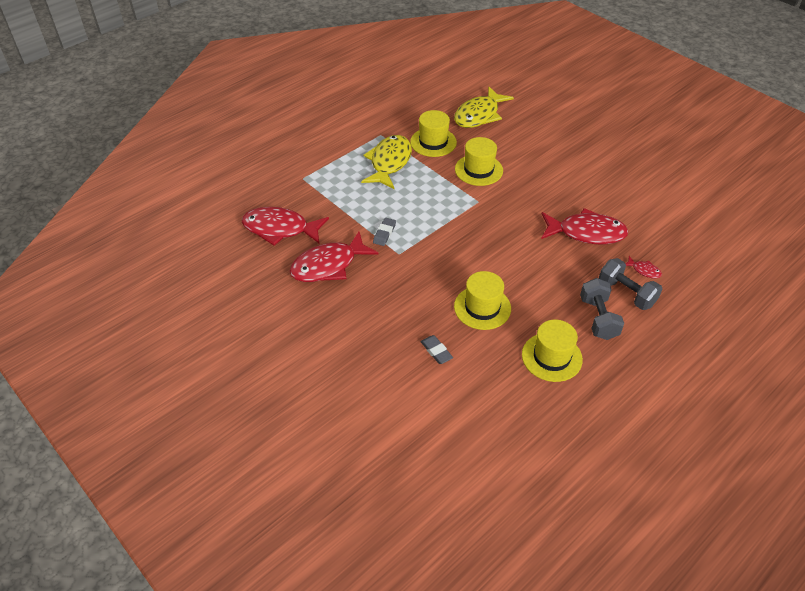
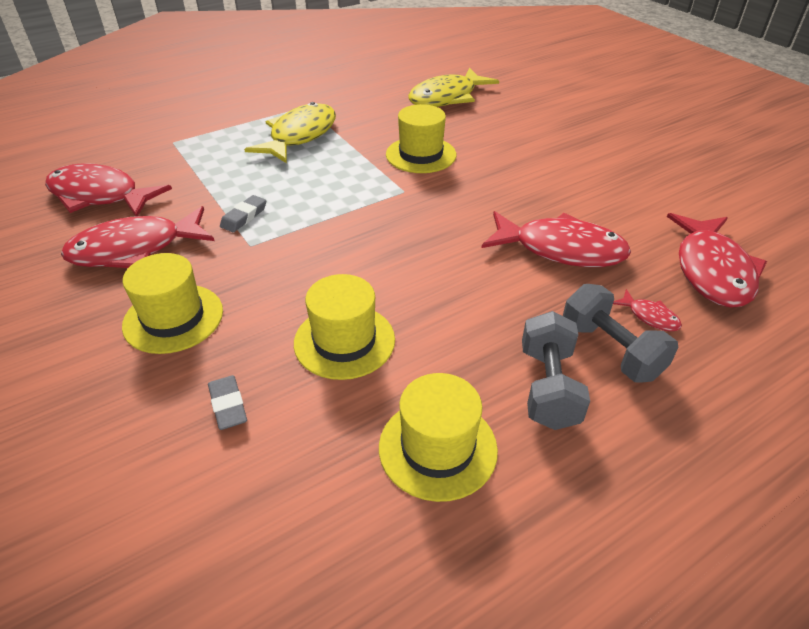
camera: 10 degrees right, 5 degrees down
yellow hat [410,110,457,157] -> yellow hat moved to [122,253,223,354]
none -> red fish [667,213,767,308]

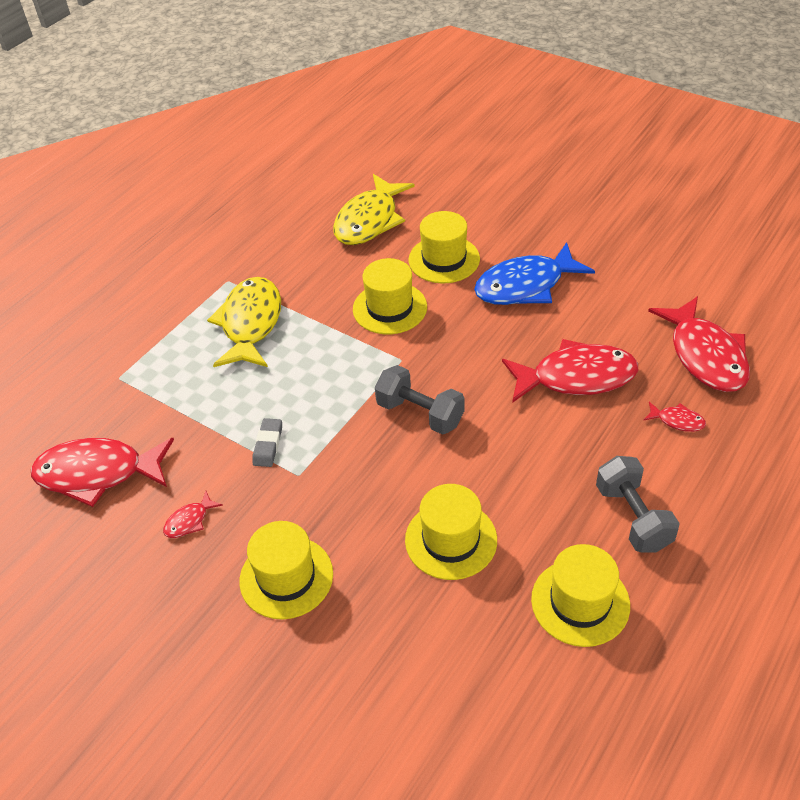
camera: 20 degrees left, 5 degrees up
red fish [61,206,214,268] -> red fish [163,491,223,538], size x0.43
grey eraser [208,375,247,430] -> none
grey dumbbell [563,284,678,383] -> grey dumbbell moved to [375,365,465,435]
none -> yellow hat [409,211,480,283]
none -> blue fish [474,242,595,305]

